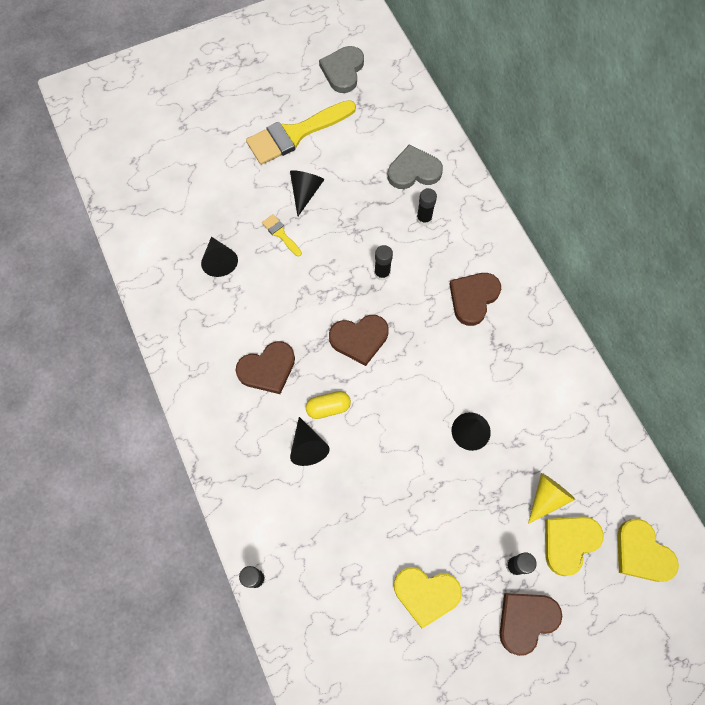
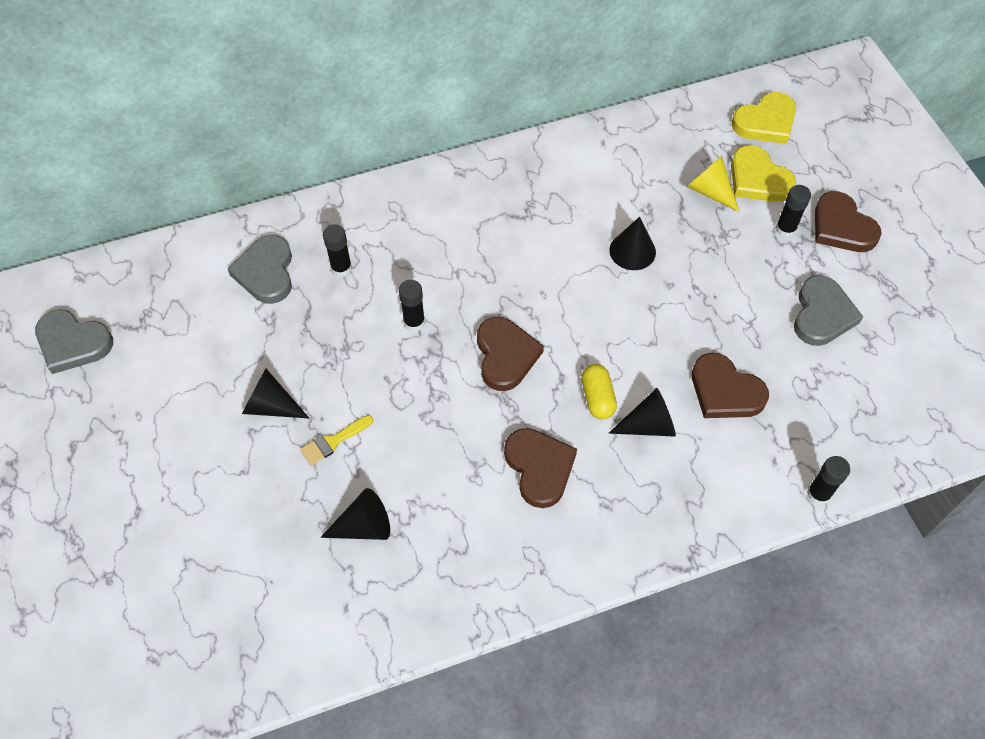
camera: 85 degrees left, 10 degrees down
yellow brush [246,100,356,165] -> none
yellow heart [394,567,462,628] -> grey heart [794,275,863,346]
brown heart [449,273,501,326] -> brown heart moved to [692,353,769,418]

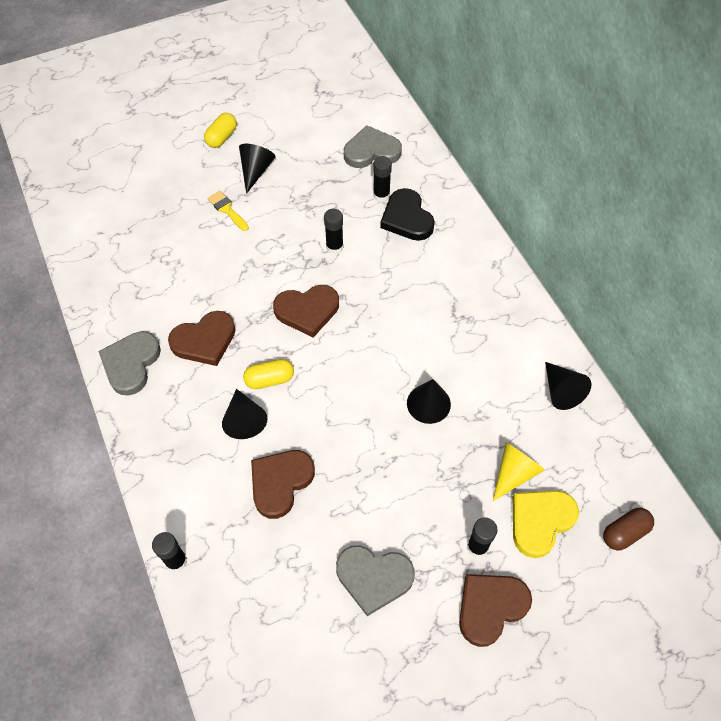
camera: 85 degrees right, 0 degrees up
grey heart [35,309,113,374] -> grey heart moved to [98,331,161,396]
black cone [320,488,390,540] -> black cone moved to [545,362,591,410]
yellow heart [732,92,796,144] -> brown capsule [603,508,654,551]
none -> yellow capsule [204,113,237,148]
none -> black heart [380,188,435,241]

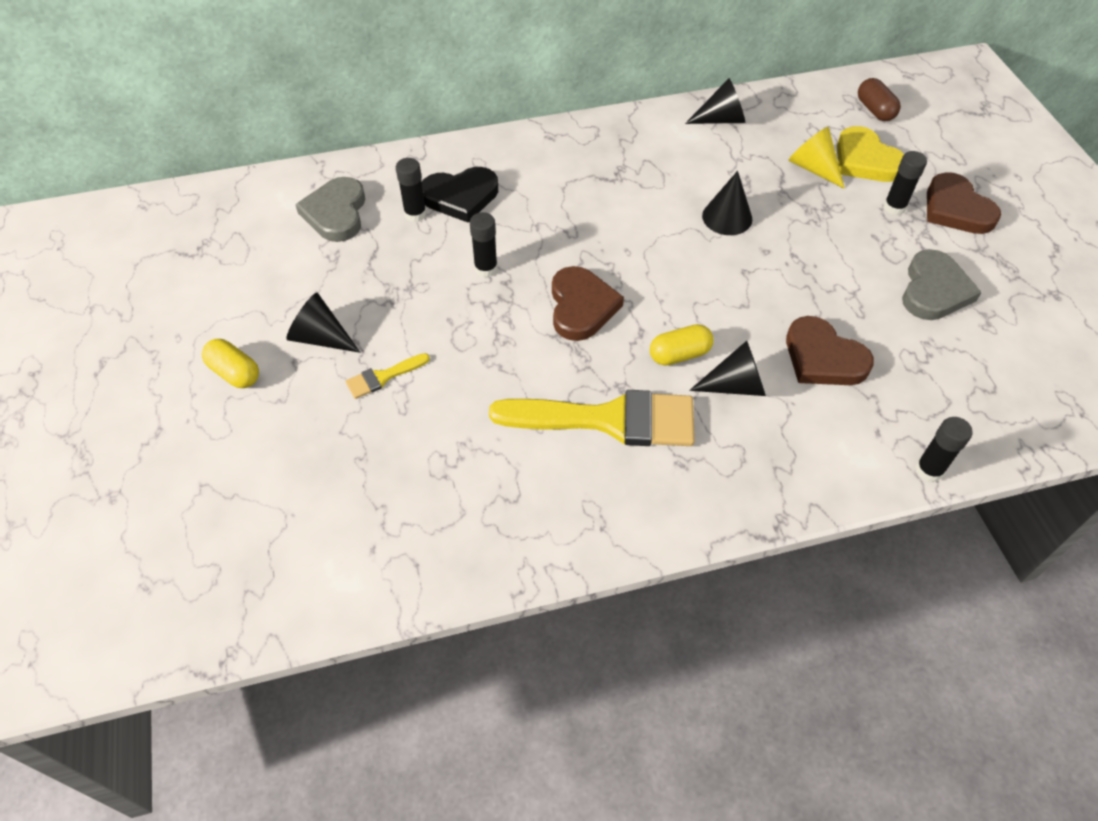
camera: 80 degrees left, 5 degrees down
grey heart [98,331,161,396] -> none
brown heart [168,311,235,366] -> yellow brush [489,390,695,446]
yellow capsule [243,359,294,389] -> yellow capsule turned 75 degrees clockwise [650,324,713,366]

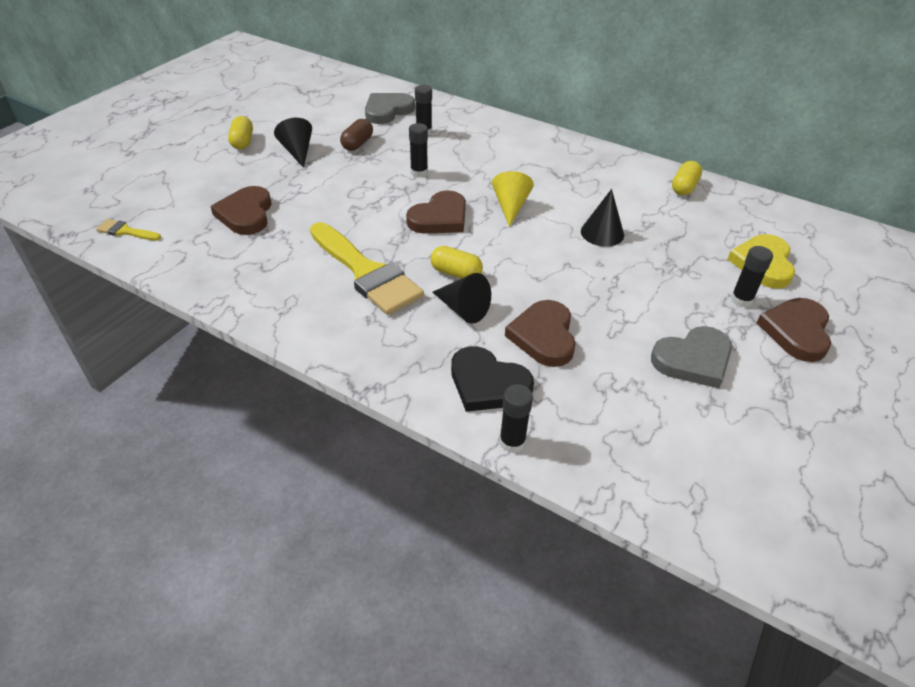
camera: 45 degrees right, 10 degrees down
yellow brush [346,353,430,399] -> yellow brush moved to [96,219,161,241]
black heart [422,167,498,222] -> black heart moved to [451,346,534,412]
black cone [685,78,745,124] -> yellow capsule [672,161,702,195]
yellow cone [789,127,845,189] -> yellow cone moved to [492,171,534,227]
brown capsule [858,78,901,121] -> brown capsule moved to [340,119,373,151]
none -> brown heart [210,186,272,235]

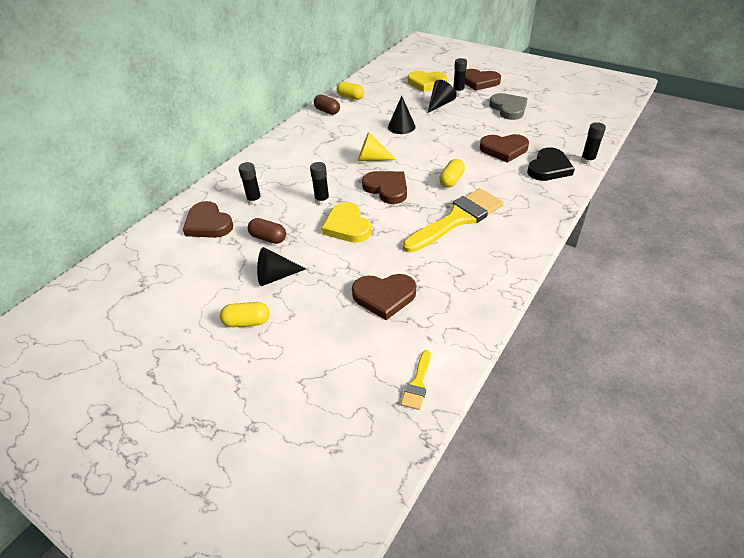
camera: 85 degrees left, 0 degrees up
grey heart [365,93,415,124] -> brown heart [183,201,233,238]
black cone [433,273,491,324] -> black cone moved to [428,80,456,113]
none -> brown capsule [314,94,340,115]
none -> yellow heart [322,202,371,243]

